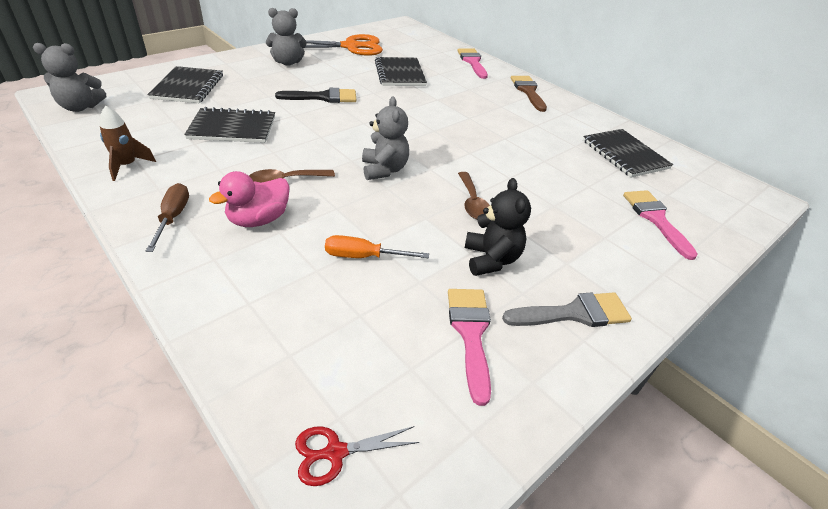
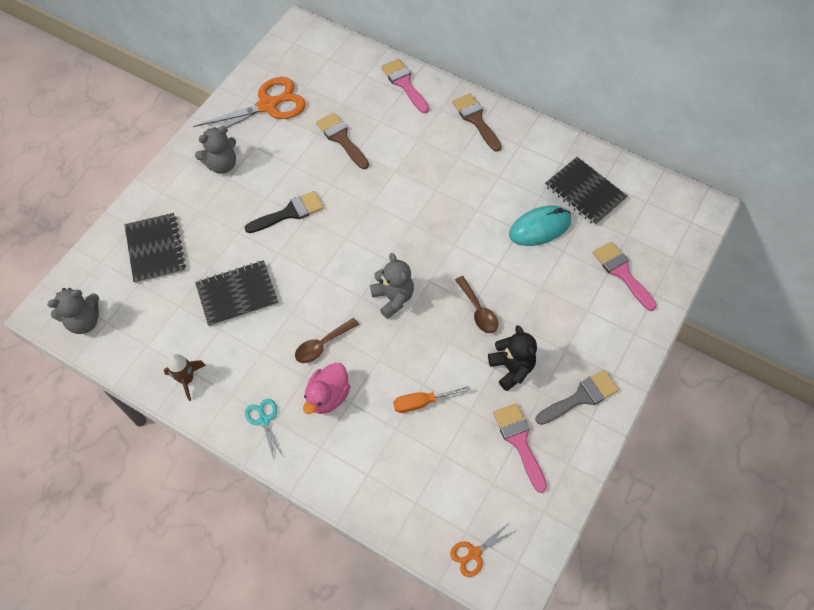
camera: 15 degrees left, 20 degrees up
brown screwdriver [146,183,189,252] -> turquoise scissors [245,399,284,460]
red scissors [295,426,419,486] -> orange scissors [450,522,517,577]
black notebook [375,57,427,86] -> brown brush [316,112,369,169]
none -> turquoise mouse [509,206,571,246]

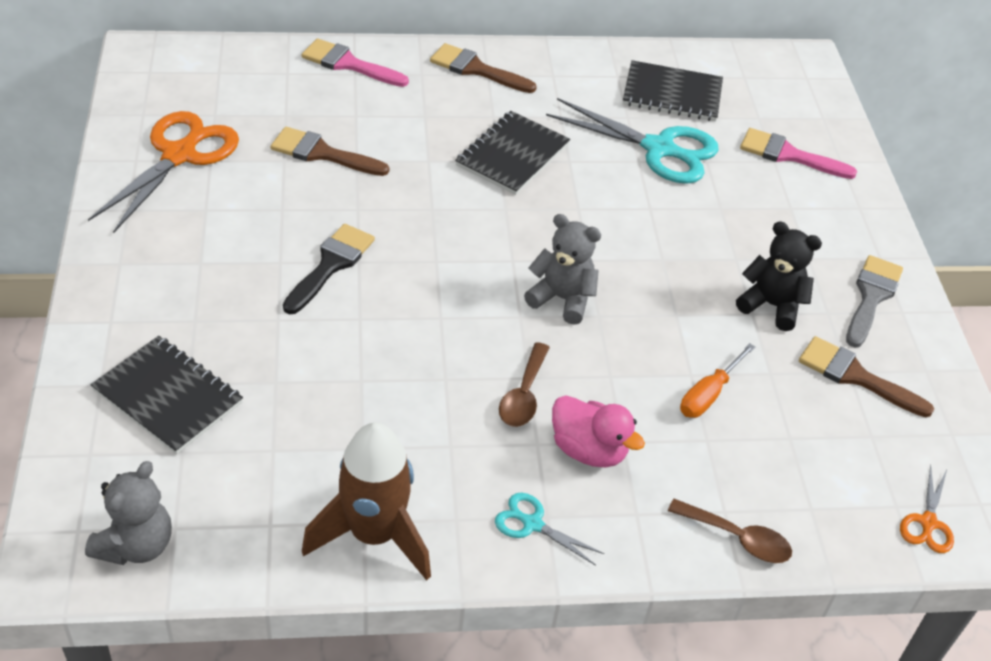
camera: 40 degrees left, 15 degrees down
brown rocket [164,354,206,401] -> brown rocket [302,422,431,581], size x1.80
grey teddy bear [195,126,236,174] -> none
black notebook [195,260,278,327] -> black notebook moved to [455,111,570,195]
pink duck [303,363,351,414] -> pink duck turned 45 degrees counterclockwise [552,395,645,467]
brown spoon [455,276,498,333] -> brown spoon moved to [668,499,792,563]
pink brush [493,403,547,493] -> brown brush [799,336,934,417]
turquoise mouse [509,206,571,246] -> turquoise scissors [546,98,719,184]

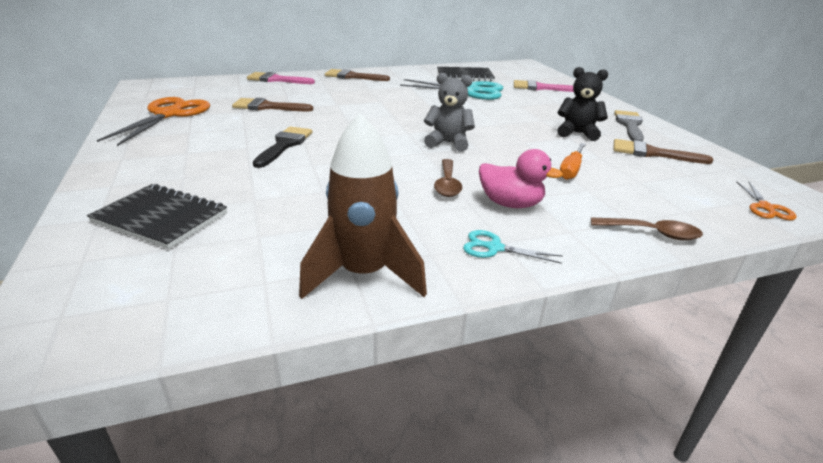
camera: 10 degrees left, 15 degrees down
grey teddy bear [85,461,172,565] -> none
black notebook [455,111,570,195] -> none

